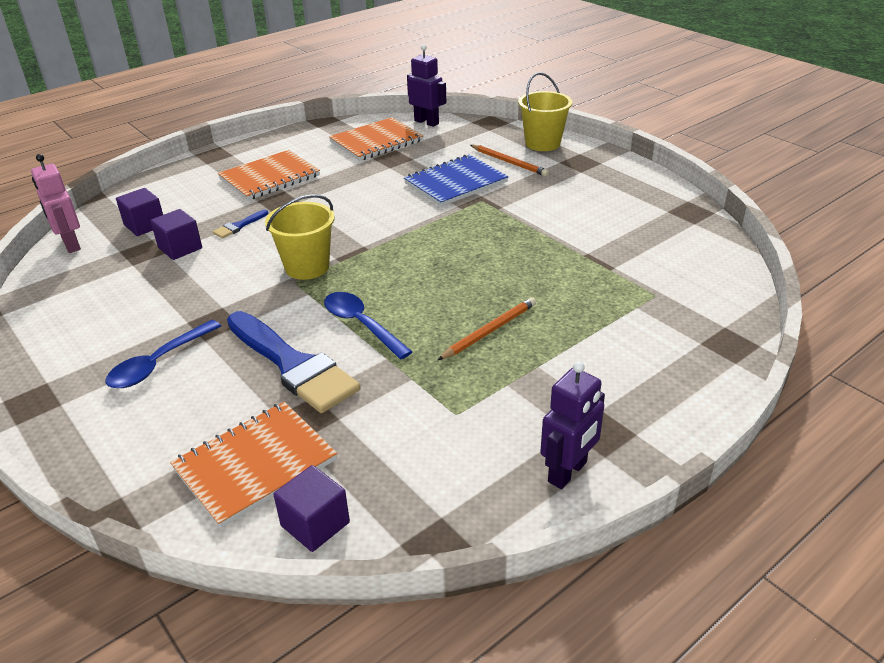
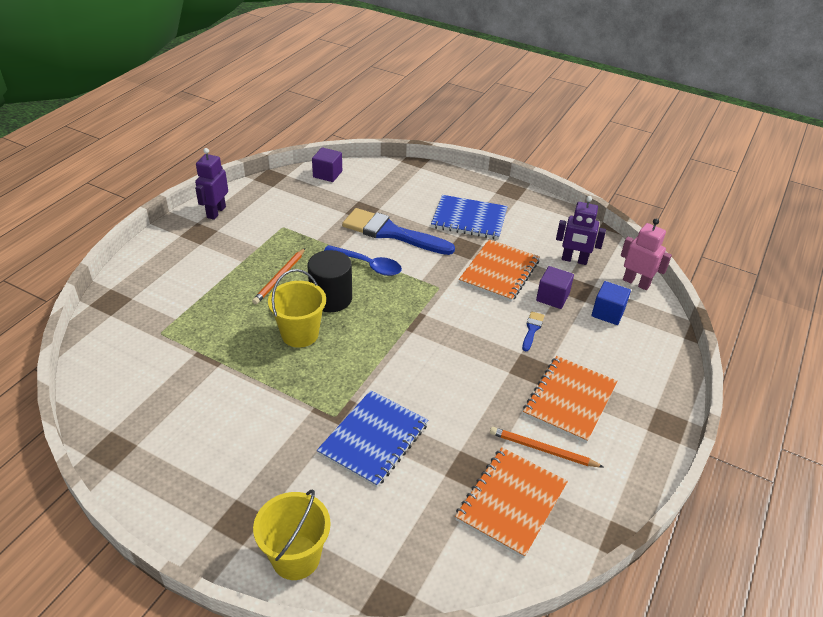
camera: 155 degrees right, 5 degrees up
blue spoon [106,320,221,388] -> blue notebook [431,195,508,239]
purple cube [116,188,163,236] -> blue cube [592,281,631,325]
orange notebook [170,402,337,528] -> orange notebook moved to [459,239,540,302]
yellow bucket [265,195,335,280] -> yellow bucket moved to [268,269,326,348]
purple robot [407,45,446,127] -> purple robot moved to [556,196,606,265]
orange pencil [471,145,549,177] -> orange pencil moved to [490,427,603,467]
none -> black cylinder [308,250,352,312]

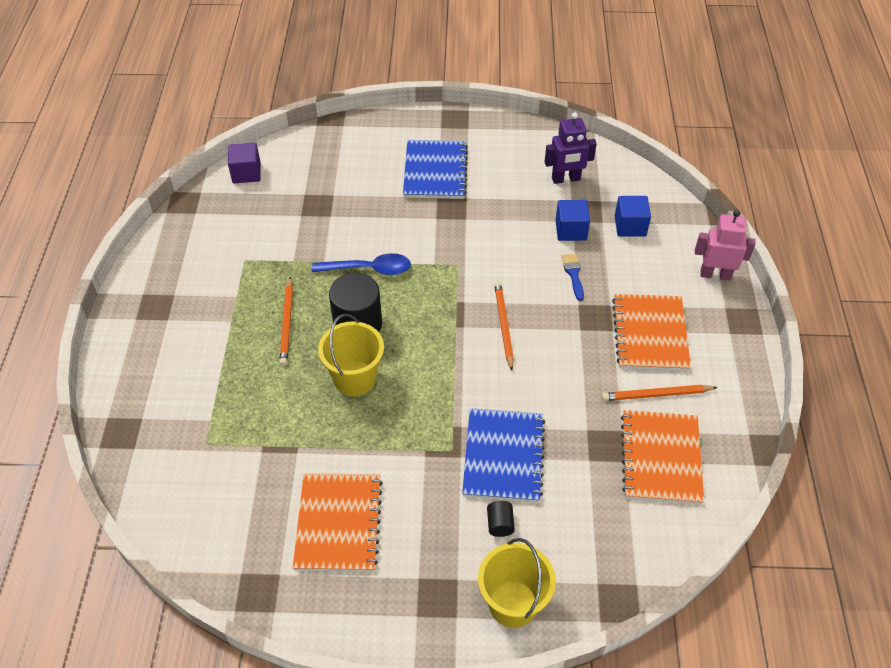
camera: 25 degrees left, 10 degrees up
purple robot [195,148,228,220] -> none
blue brush [342,208,455,255] -> none
blue notebook [431,195,508,239] -> blue notebook turned 75 degrees counterclockwise [403,140,468,199]
orange notebook [459,239,540,302] -> orange notebook moved to [293,473,383,572]
purple cube [536,266,574,309] -> blue cube [555,200,590,241]
pink robot [621,218,672,290] -> pink robot moved to [695,210,756,281]
none -> black cylinder [487,501,515,537]
none -> orange pencil [494,281,514,371]

